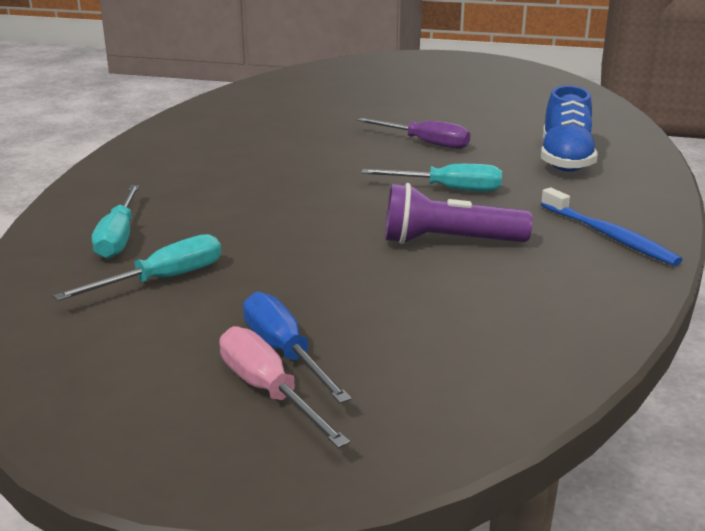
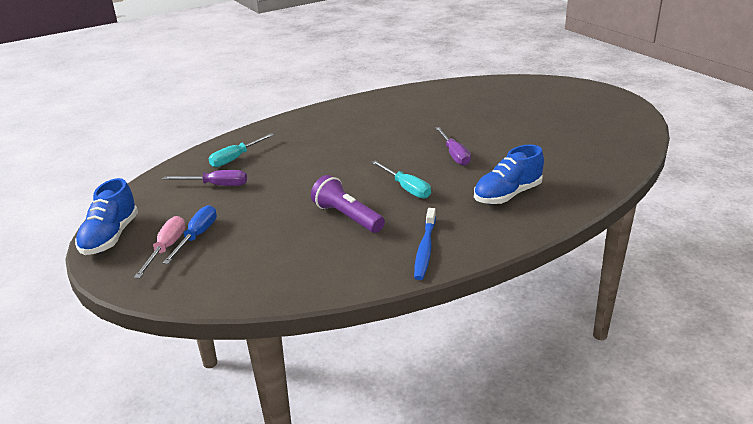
camera: 45 degrees right, 5 degrees up
turquoise screwdriver [53,234,221,301] -> purple screwdriver [163,170,247,186]
none -> blue shoe [75,178,138,255]

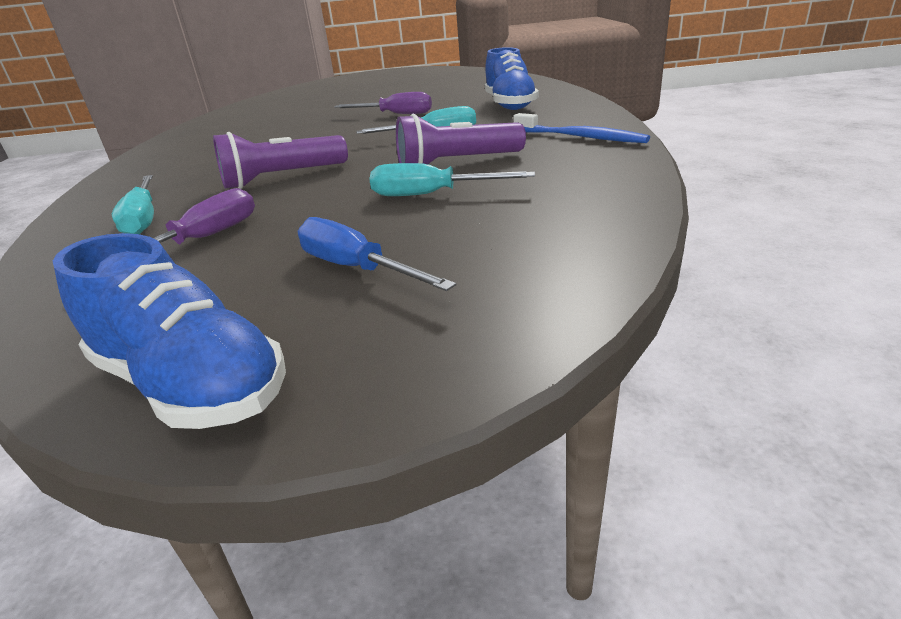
camera: 60 degrees left, 0 degrees up
pink screwdriver [134,216,185,278] -> none
none -> purple flashlight [213,132,348,189]
none -> turquoise screwdriver [369,163,535,196]

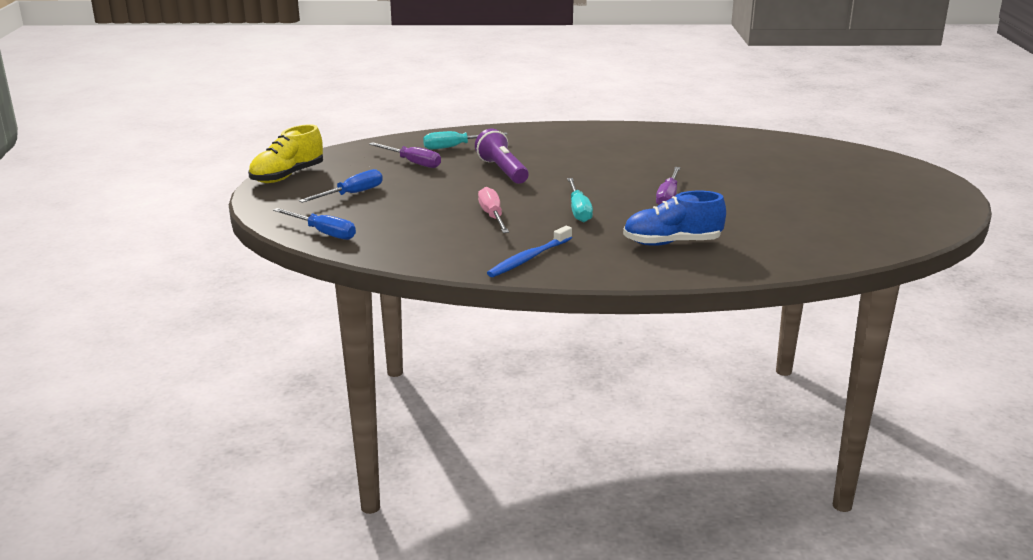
camera: 90 degrees right, 5 degrees down
blue shoe [53,233,286,429] -> yellow shoe [248,124,323,183]
turquoise screwdriver [369,163,535,196] -> none
purple flashlight [396,114,526,164] -> pink screwdriver [478,187,509,233]
none -> blue screwdriver [273,208,356,240]

